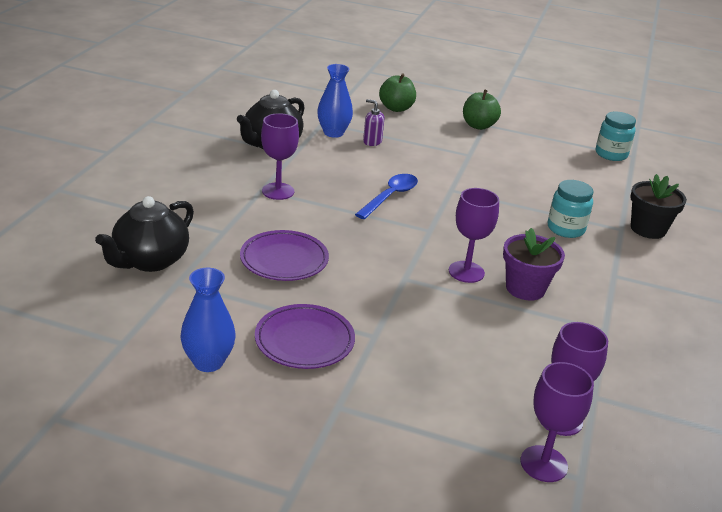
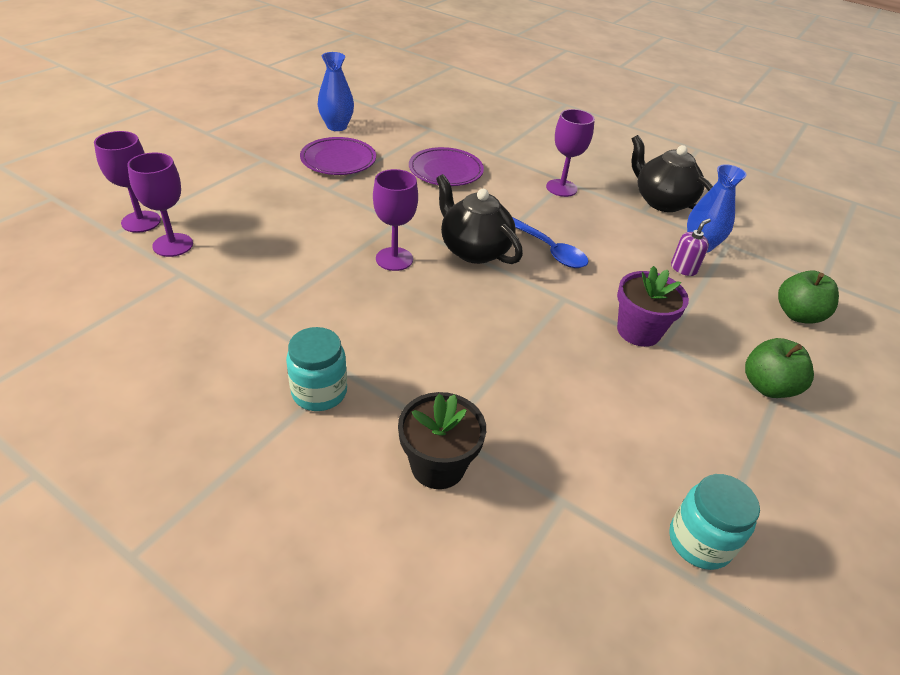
camera: 105 degrees right, 10 degrees up
black teapot [95,196,194,272] -> black teapot moved to [436,174,523,264]
purple flower pot [503,228,565,301] -> purple flower pot moved to [617,266,689,347]
turquoise jar [548,180,594,238] -> turquoise jar moved to [286,327,347,411]

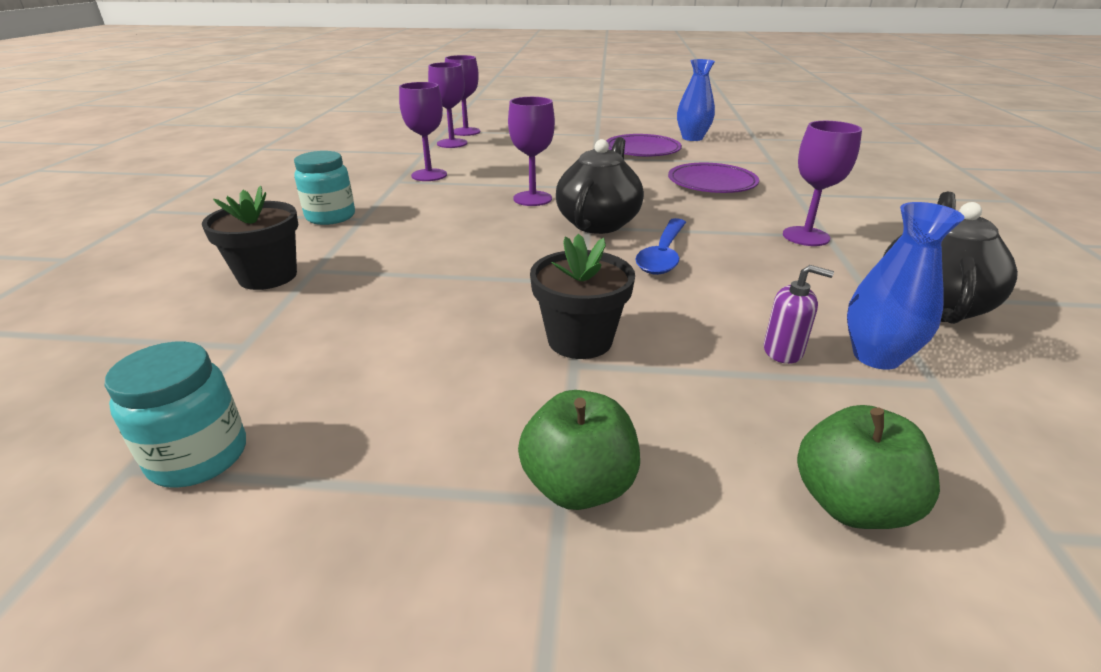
camera: 65 degrees right, 10 degrees down
purple flower pot [617,266,689,347] -> black flower pot [530,234,635,359]
none -> purple goblet [399,82,447,181]

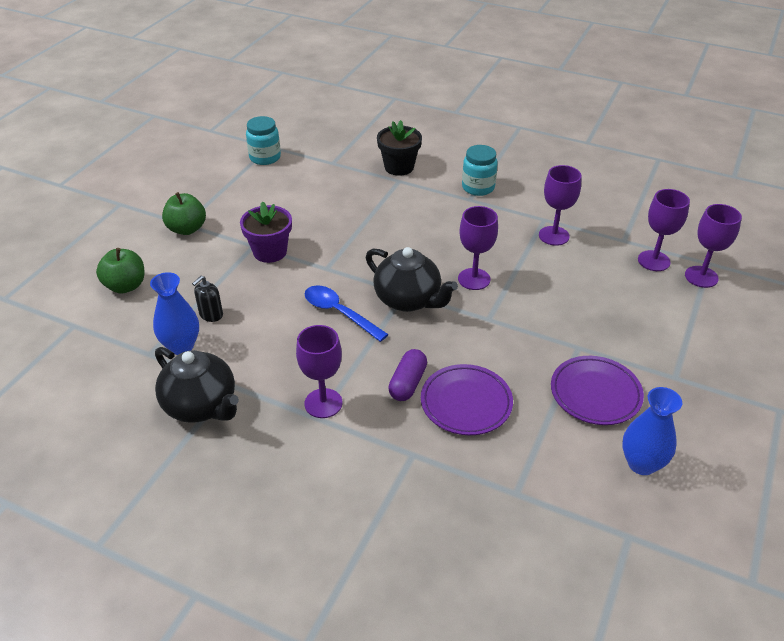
camera: 110 degrees right, 10 degrees up
black flower pot [530,234,635,359] -> purple flower pot [240,201,292,263]
purple soap dispenser [764,265,834,364] -> black soap dispenser [192,276,223,322]
none -> purple capsule [388,349,427,401]

